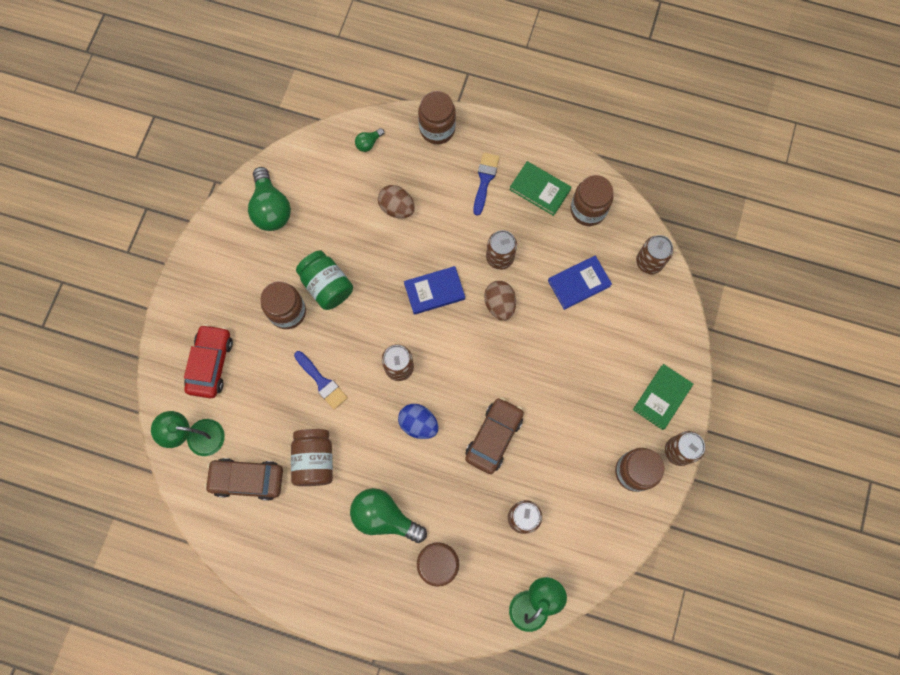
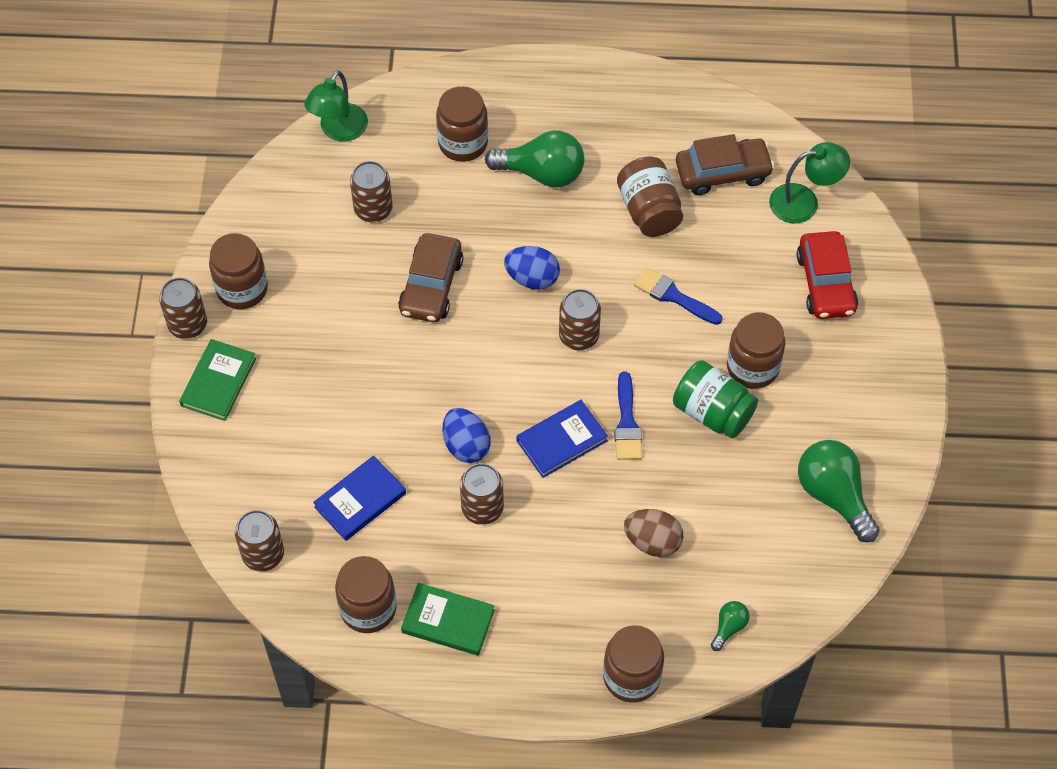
camera: 165 degrees right, 15 degrees down
blue brush [473,153,500,216] -> blue brush moved to [614,372,643,460]
brown egg [484,281,516,321] -> blue egg [443,408,490,463]

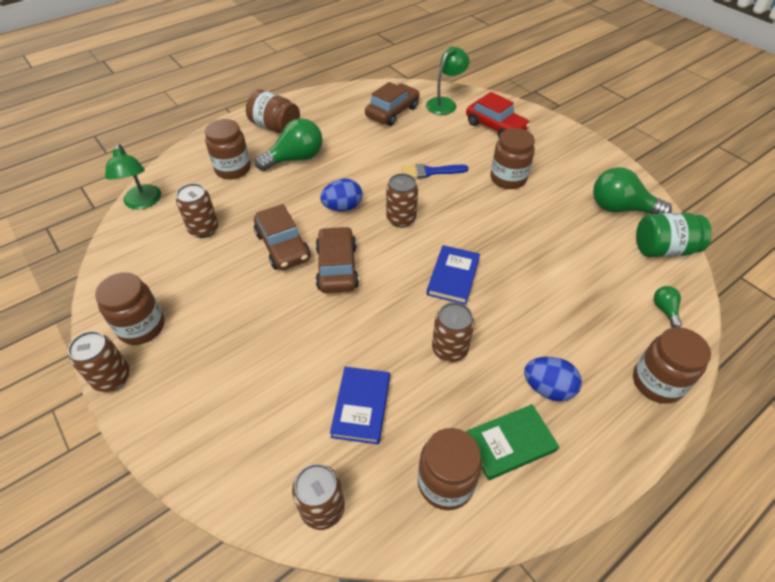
camera: 40 degrees left, 10 degrees down
green book [179,339,256,421] -> none
blue egg [443,408,490,463] -> blue egg moved to [524,357,582,402]
blue brush [614,372,643,460] -> none
brown jar [617,157,683,237] -> brown jar moved to [246,89,300,133]
brown egg [624,509,684,557] -> none
green jar [673,360,758,439] -> green jar moved to [636,213,712,257]
none -> brown car [316,226,359,293]

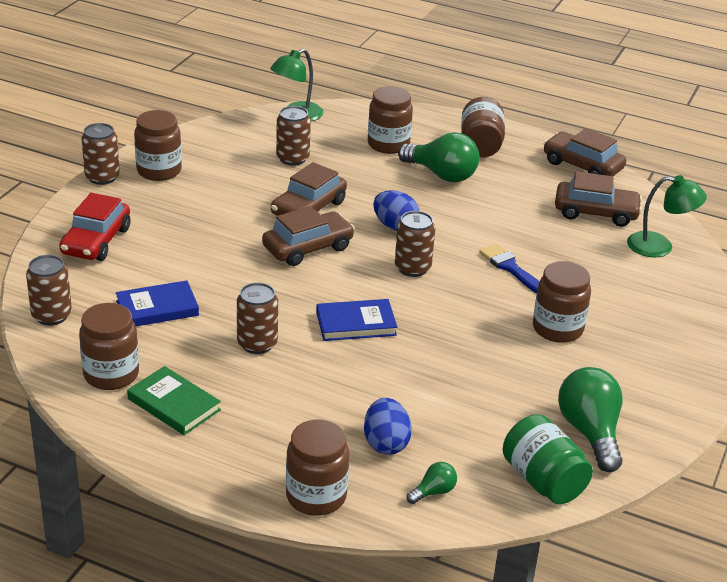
camera: 60 degrees right, 15 degrees down
red car [466,92,530,138] -> red car moved to [59,193,130,261]
blue egg [524,357,582,402] -> blue egg moved to [364,398,412,455]
none -> brown car [543,128,626,176]

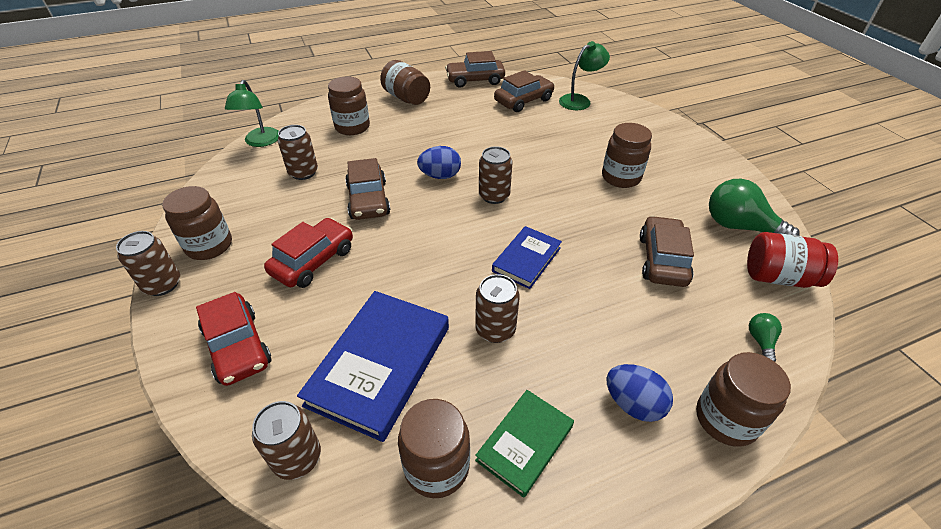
camera: 45 degrees left, 10 degrees up
blue book [116,280,199,326] -> blue book [297,291,449,442], size x1.73
green book [127,366,221,435] -> green book turned 45 degrees counterclockwise [475,390,574,498]
brown car [262,206,355,266] -> brown car moved to [640,216,694,287]
blue egg [364,398,412,455] -> blue egg moved to [607,364,673,422]
green light bulb [398,132,479,182] -> none
blue brush [479,244,539,293] -> none
green jar [503,414,593,504] -> red jar [747,232,838,288]
none -> red car [264,218,353,288]

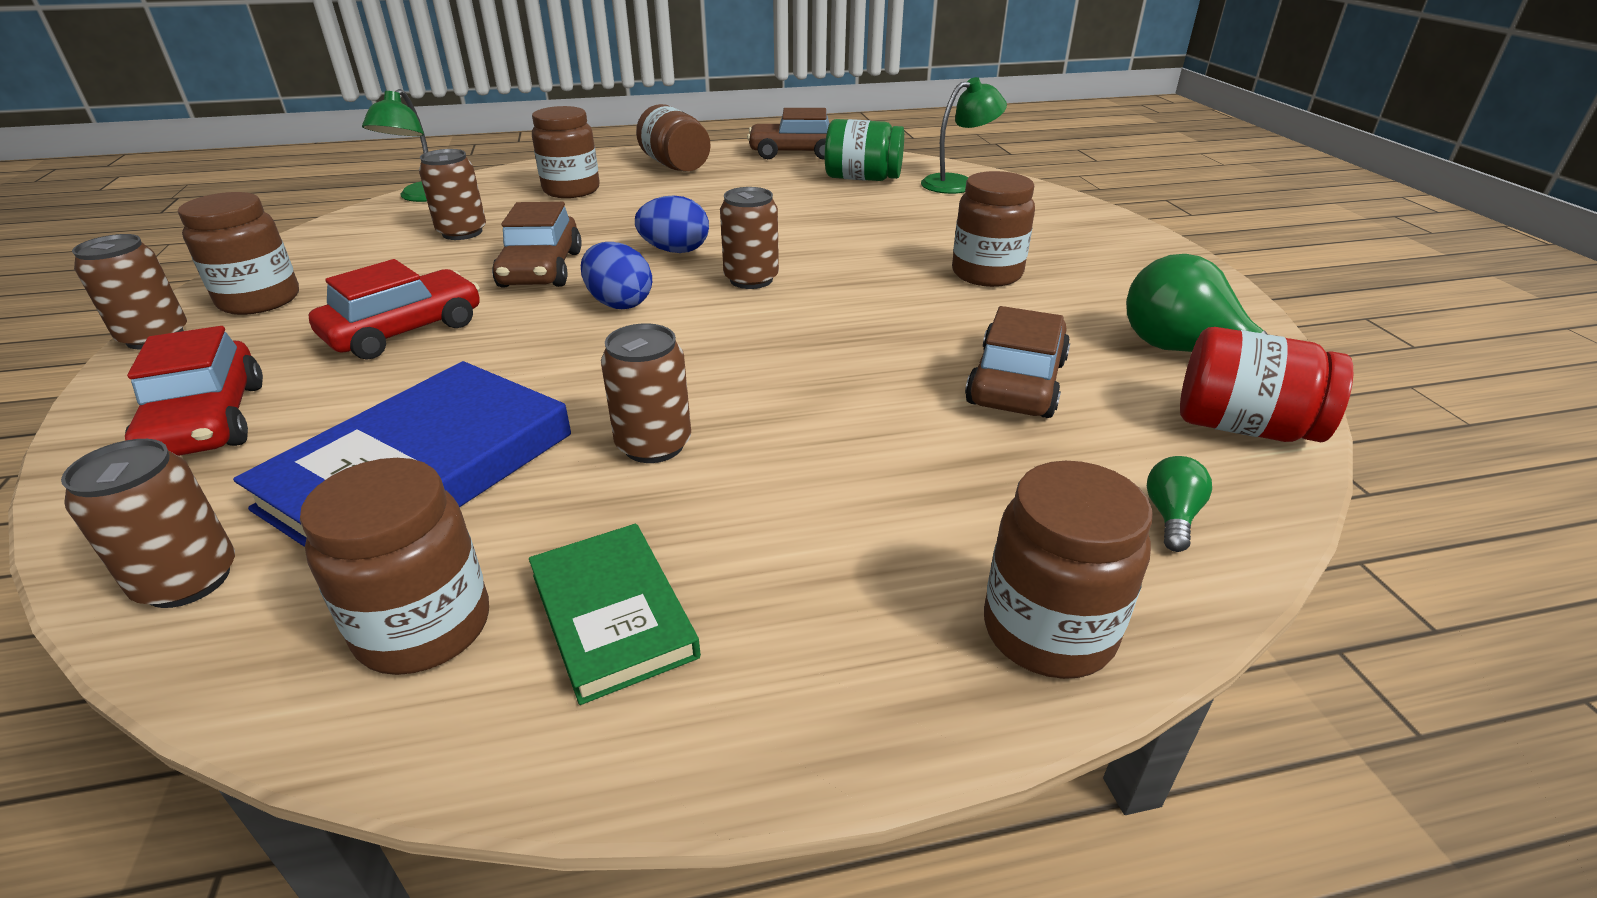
camera: 10 degrees right, 10 degrees down
green book [475,390,574,498] -> green book turned 75 degrees counterclockwise [529,524,701,705]
blue book [492,226,562,289] -> none
brown car [494,70,555,112] -> green jar [825,119,904,181]
blue egg [607,364,673,422] -> blue egg moved to [581,242,652,309]

